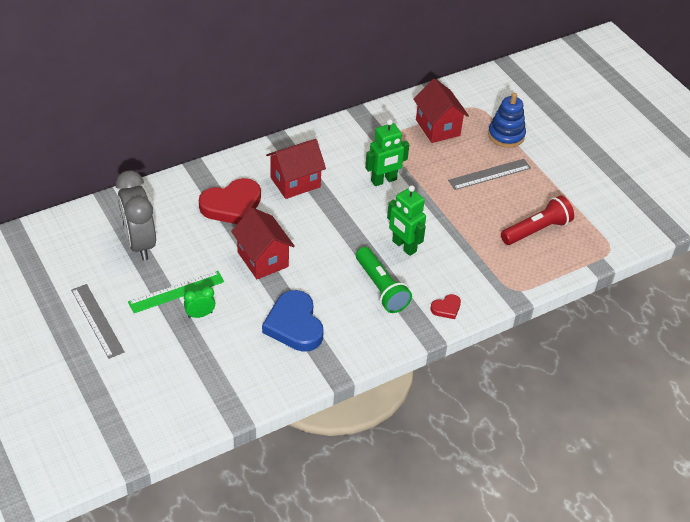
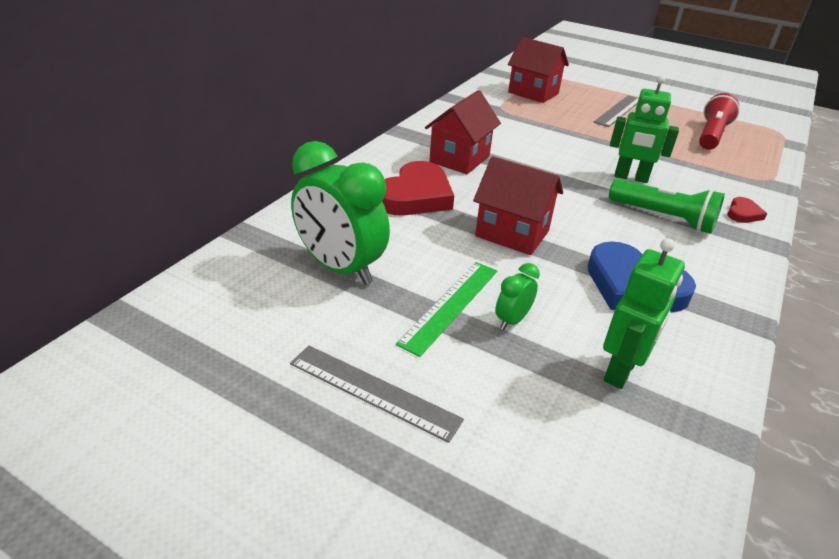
camera: 30 degrees left, 10 degrees down
grey clock [116,170,156,261] -> green clock [291,141,390,285]
green robot [365,119,409,186] -> green robot moved to [603,238,685,389]
blue stacking toy [488,93,526,148] -> none

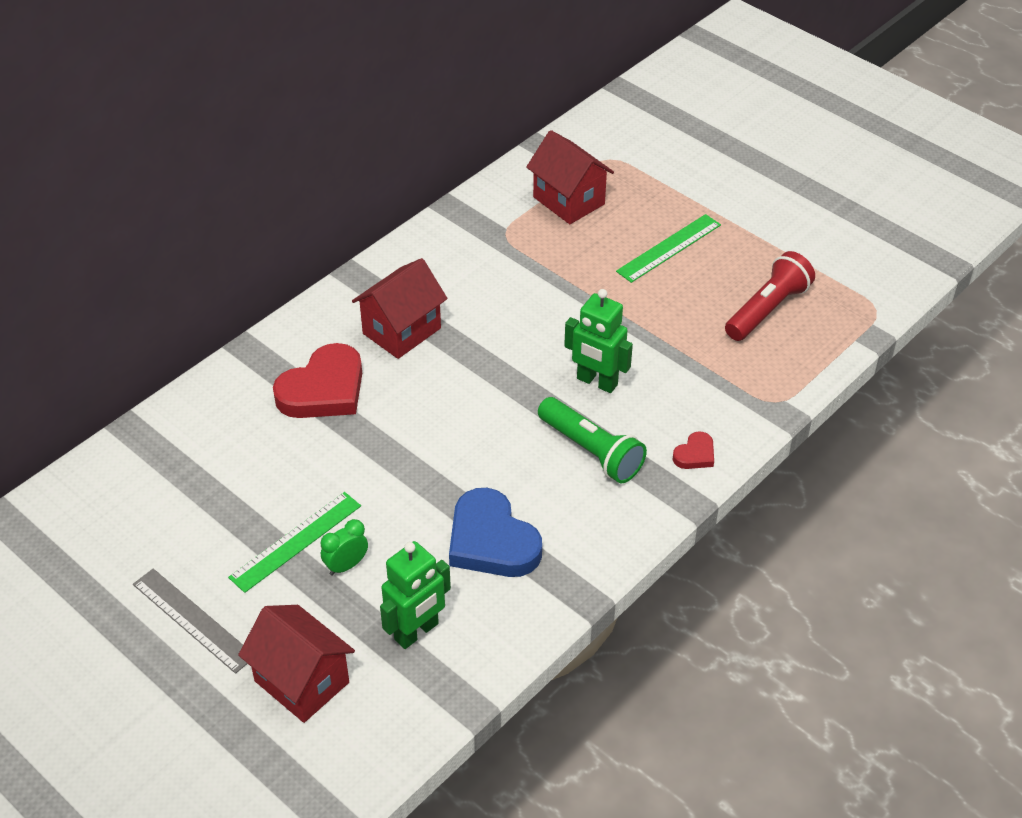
camera: 15 degrees right, 10 degrees up
green clock [291,141,390,285] -> none
red house [473,156,563,255] -> red house moved to [238,605,355,723]
grey ruler [593,95,639,127] -> green ruler [616,214,721,283]

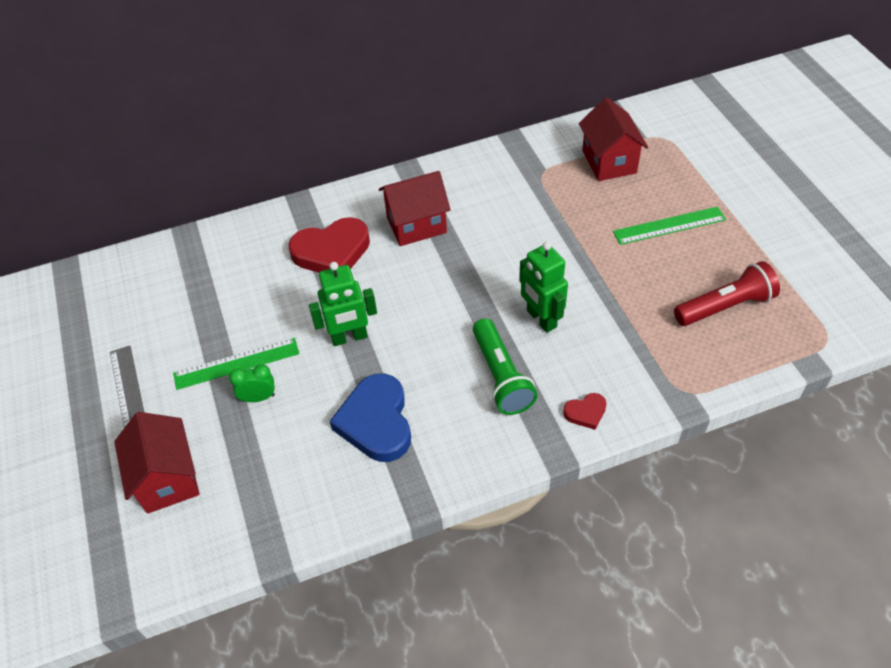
camera: 30 degrees right, 5 degrees up
green robot [380,541,451,649] -> green robot moved to [309,262,377,346]

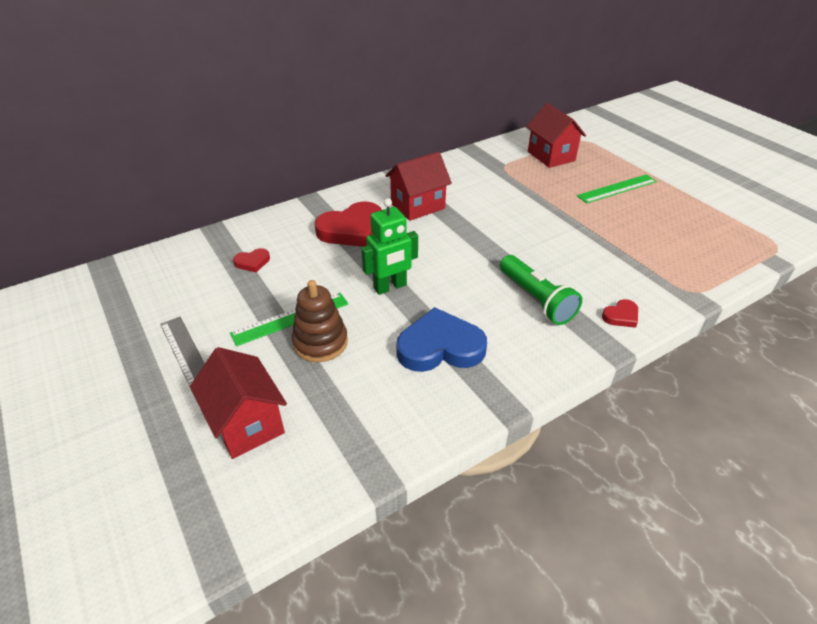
camera: 15 degrees left, 10 degrees down
green clock [229,364,275,402] -> brown stacking toy [292,280,348,362]
blue heart [330,374,411,462] -> blue heart turned 105 degrees clockwise [396,307,487,372]
green robot [519,242,568,333] -> none
red flashlight [674,261,780,326] -> none
none -> red heart [233,248,270,272]

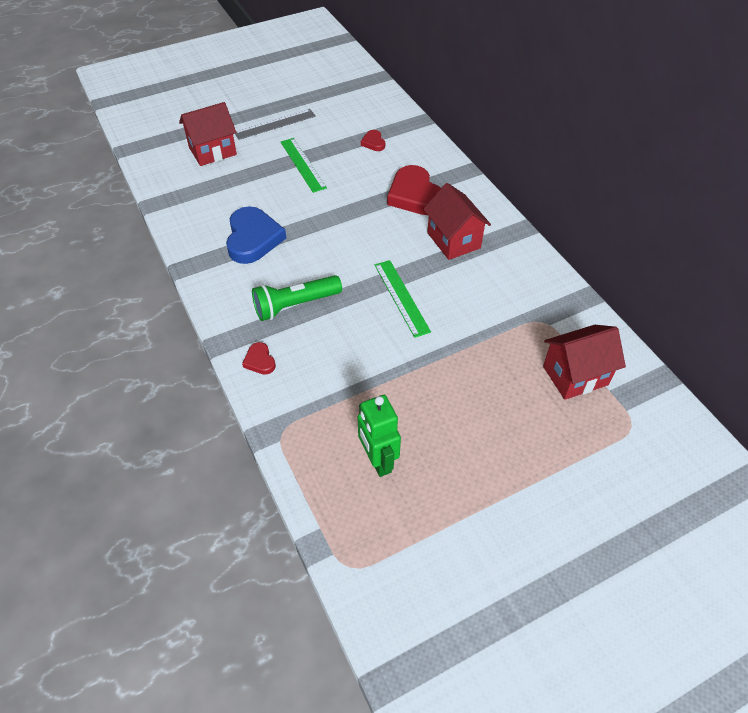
camera: 95 degrees right, 10 degrees up
brown stacking toy [292,280,348,362] -> none
green robot [361,198,418,295] -> green robot moved to [358,395,401,477]
green ruler [577,174,657,203] -> green ruler moved to [375,260,431,338]

